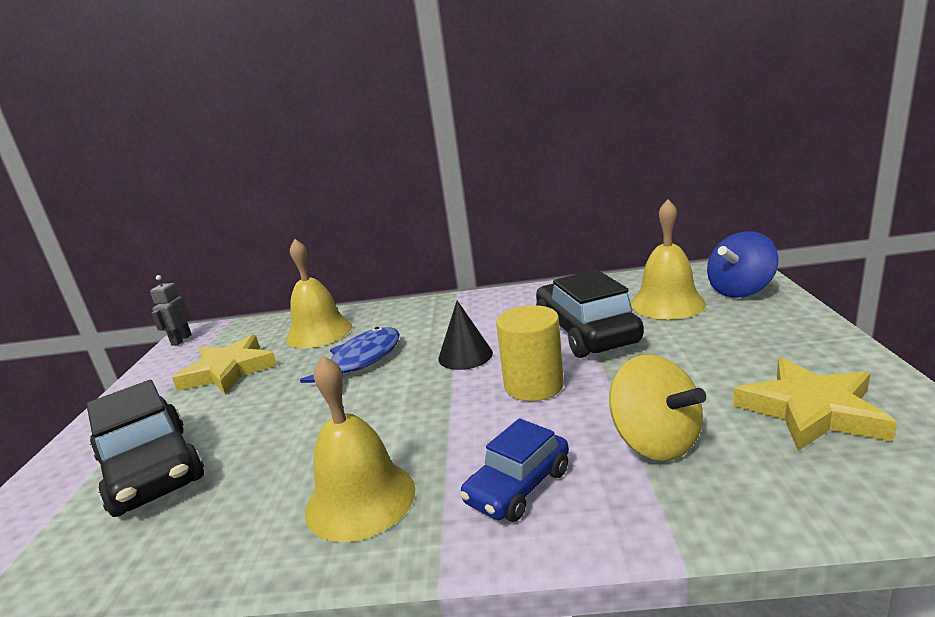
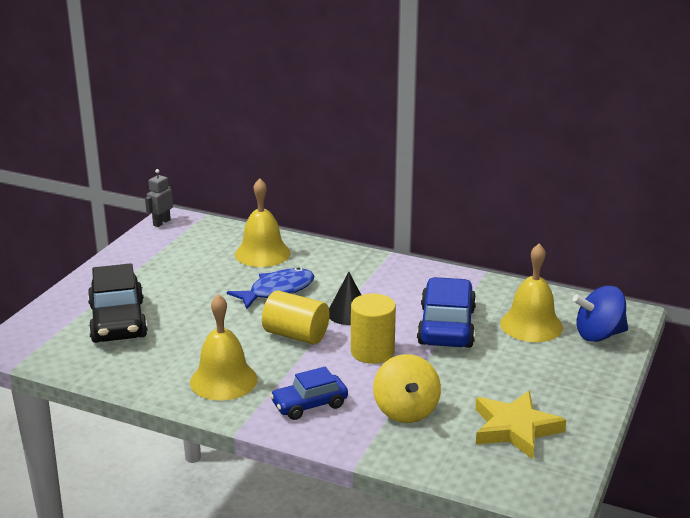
camera: 20 degrees right, 5 degrees up
yellow star [172,335,277,395] -> none
black car [536,270,644,358] -> blue car [417,277,476,348]
none -> yellow cylinder [262,290,330,345]

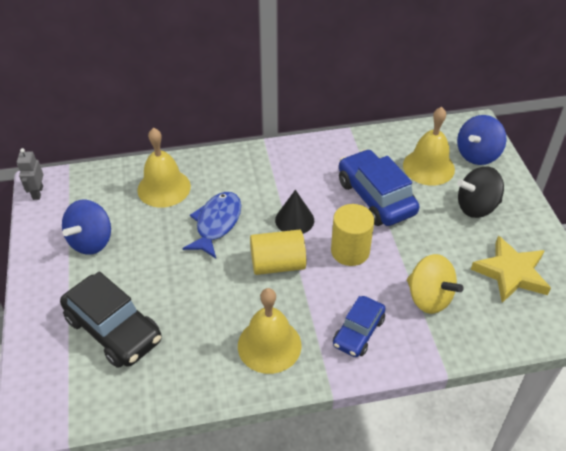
camera: 35 degrees left, 20 degrees up
none -> blue spinning top [62,200,111,255]
none -> black spinning top [457,166,504,218]

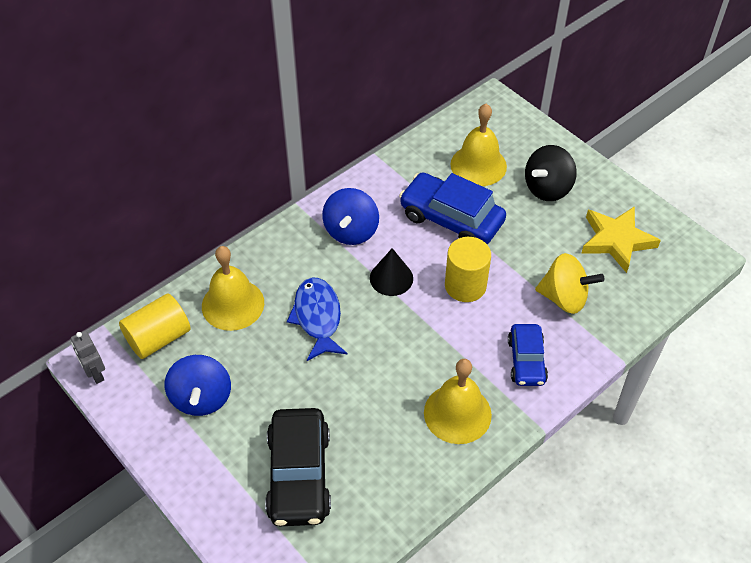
camera: 30 degrees left, 5 degrees up
black car [60,271,162,368] -> black car turned 75 degrees clockwise [265,408,331,526]
yellow cylinder [250,229,306,275] -> yellow cylinder moved to [119,293,191,359]
blue spinning top [457,115,506,165] -> blue spinning top moved to [322,188,379,245]

